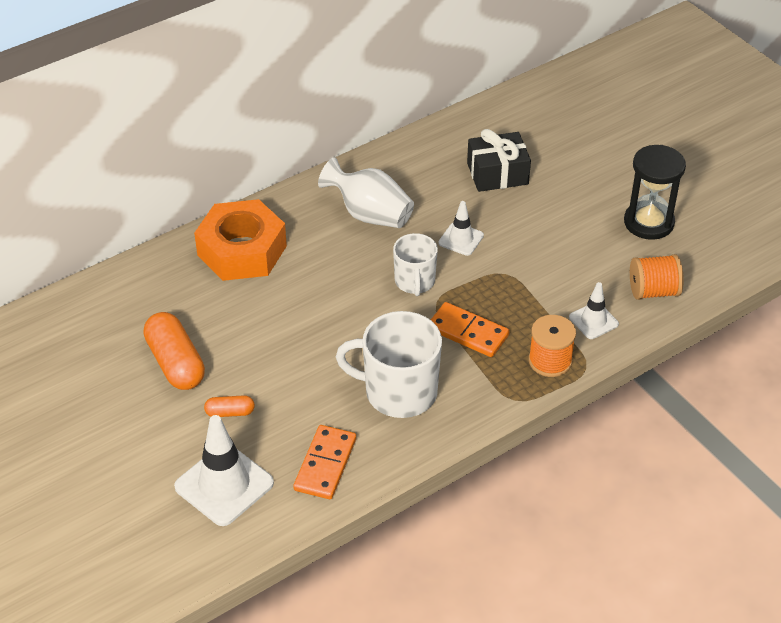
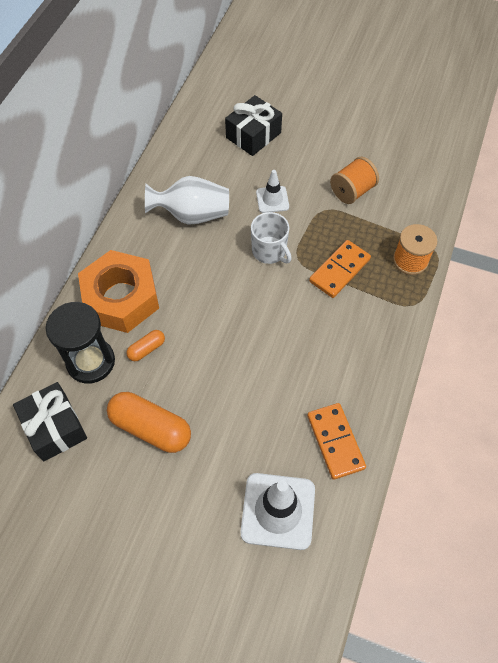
camera: 35 degrees left, 15 degrees up
orange capsule [204,395,255,417] -> orange capsule moved to [126,330,165,361]
white mug [336,311,442,418] -> none
orange domino [431,302,509,357] -> orange domino turned 45 degrees counterclockwise [309,240,371,298]
white traffic cone [569,282,619,339] -> none
black hourglass [624,145,686,240] -> black hourglass moved to [46,302,115,384]
orange spool [630,254,684,300] -> orange spool moved to [330,156,379,204]
none -> black gift [13,382,87,462]

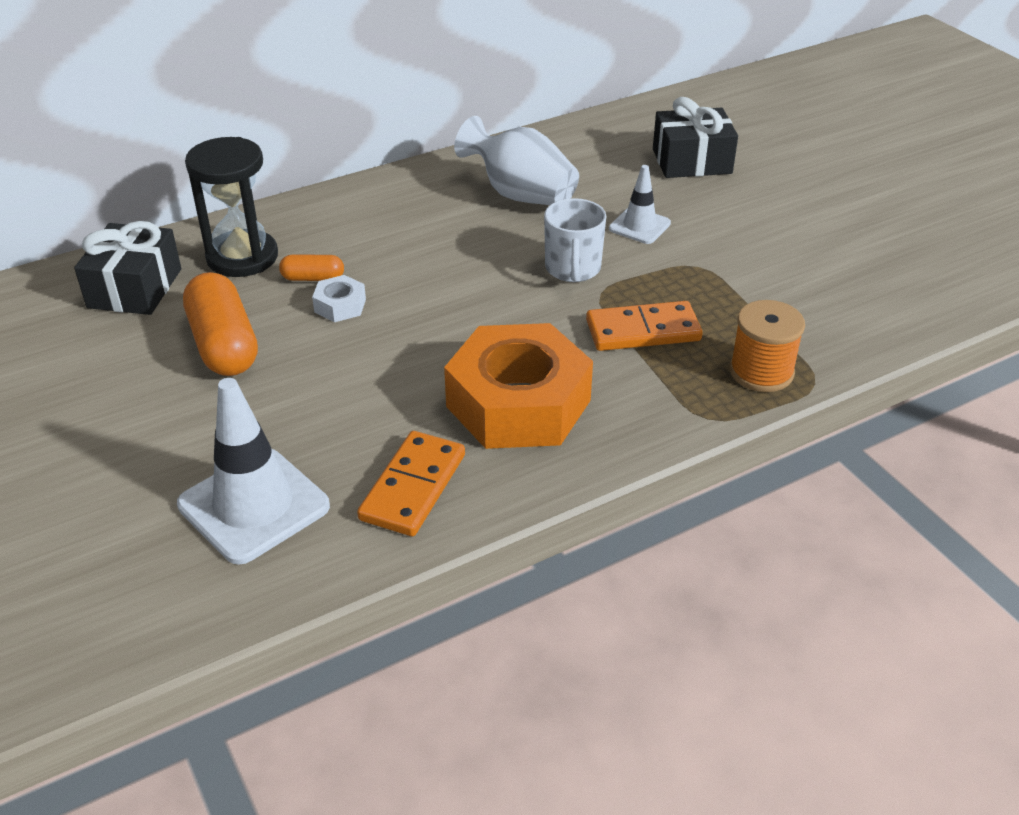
camera: 40 degrees right, 20 degrees down
orange nut [78,250,159,333] -> orange nut moved to [444,323,593,449]
orange spool [330,156,379,204] -> none
none -> white nut [312,275,366,322]

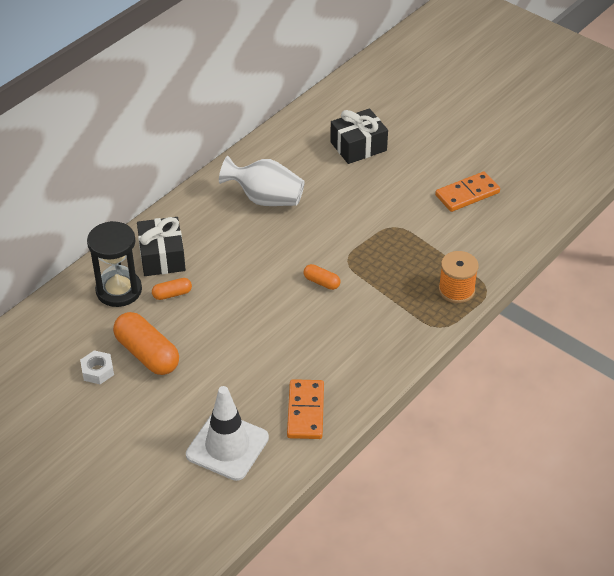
camera: 20 degrees left, 5 degrees up
black gift [74,221,181,315] -> black gift moved to [137,217,186,276]
white nut [312,275,366,322] -> white nut moved to [80,350,114,384]
orange nut [444,323,593,449] -> none
white mug [544,198,606,282] -> none
orange domino [586,301,703,351] -> orange domino moved to [435,172,500,212]
white traffic cone [609,165,671,244] -> none
none -> orange capsule [303,264,340,290]

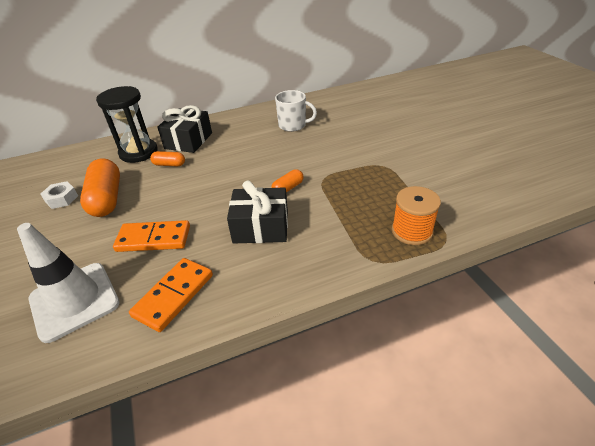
camera: 30 degrees right, 5 degrees down
white vase [219,156,305,206] -> white mug [275,90,317,132]
orange capsule [303,264,340,290] -> orange capsule turned 75 degrees clockwise [271,169,304,192]
black gift [330,108,388,164] -> black gift moved to [227,180,288,243]
orange domino [435,172,500,212] -> orange domino moved to [113,220,190,252]

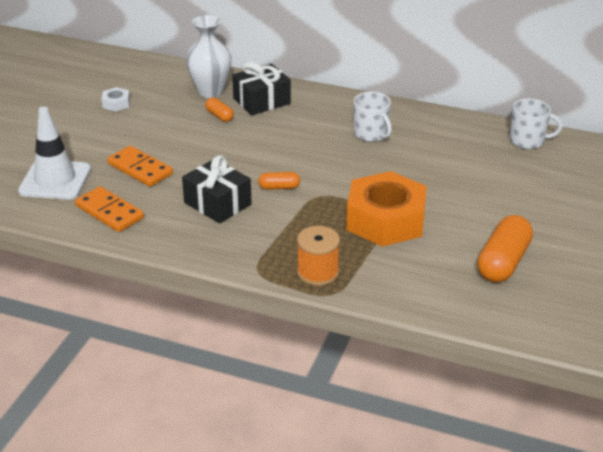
camera: 40 degrees right, 5 degrees down
orange capsule [80,158,120,217] -> orange capsule moved to [477,215,533,283]
black hourglass [96,86,158,163] -> white vase [186,15,232,98]
orange domino [129,258,213,332] -> orange domino turned 60 degrees clockwise [75,186,144,232]
none -> orange nut [346,171,427,247]
none -> white mug [509,99,562,149]

